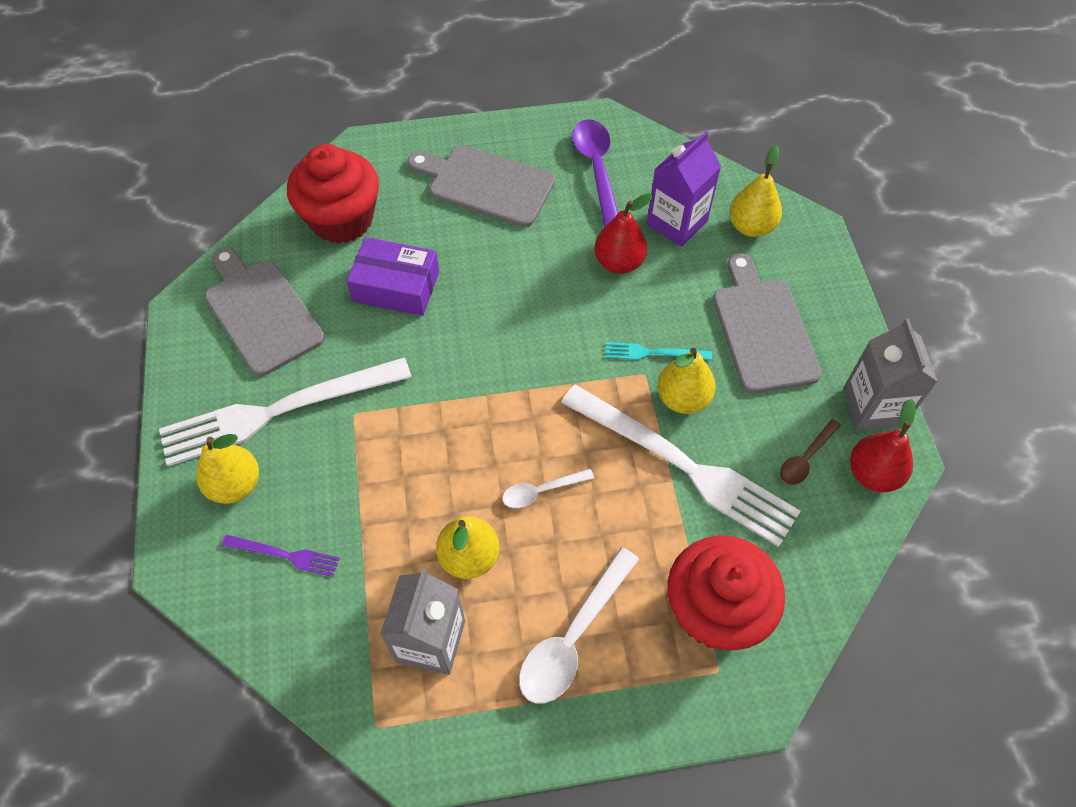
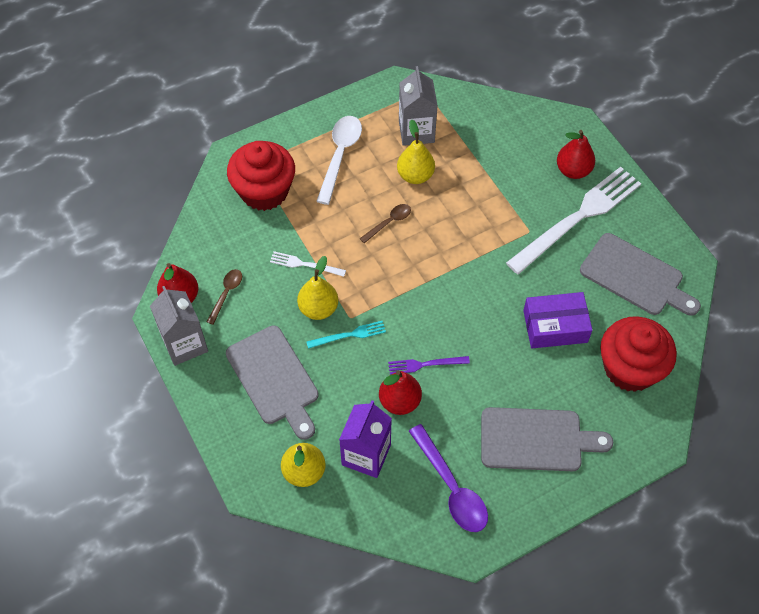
camera: 160 degrees right, 0 degrees up
yellow pear [196,434,259,504] -> red pear [557,130,595,179]
purple fork [222,535,340,577] -> purple fork moved to [388,356,470,375]
white spoon [502,469,594,508] -> brown spoon [360,204,411,243]
white fork [561,384,800,547] -> white fork [270,251,346,277], size x0.44

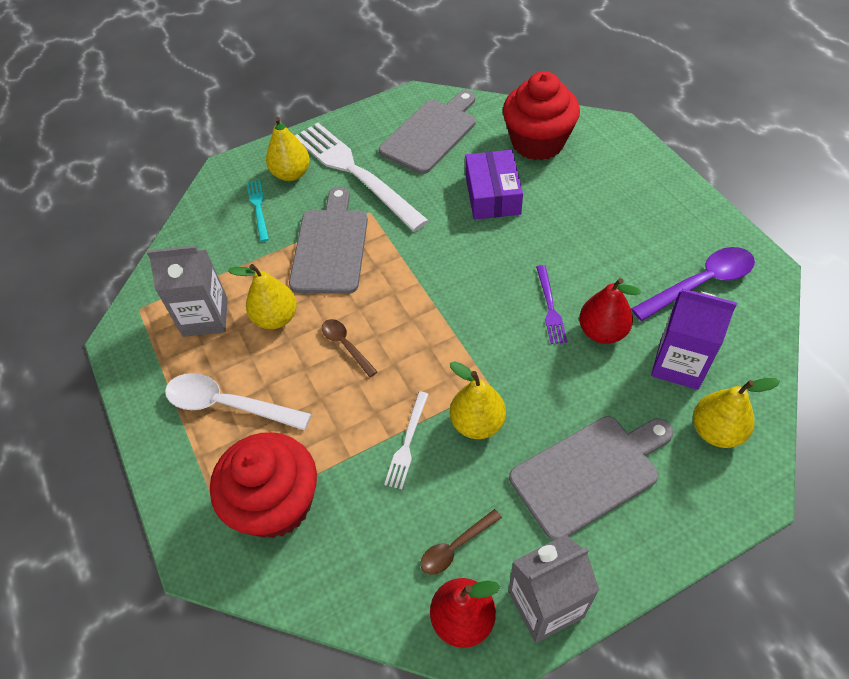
camera: 85 degrees left, 5 degrees down
brown spoon [207,269,242,325] -> brown spoon turned 60 degrees counterclockwise [421,509,502,575]
turquoise fork [307,321,386,349] -> turquoise fork moved to [247,180,269,242]
grey cutting board [481,407,613,471] -> grey cutting board moved to [289,186,368,294]
red pear [557,130,595,179] -> yellow pear [266,117,310,181]

